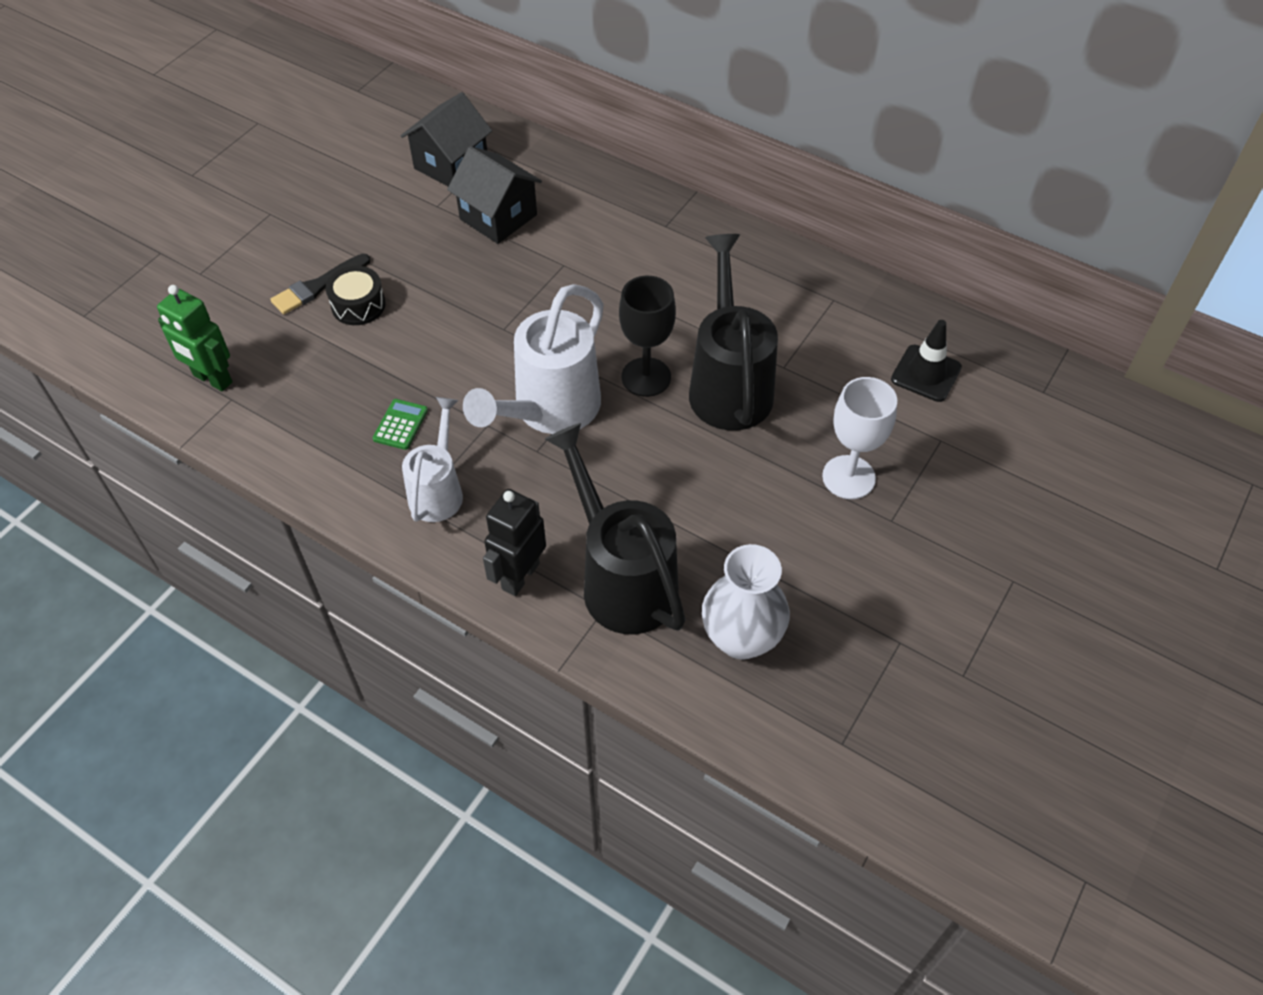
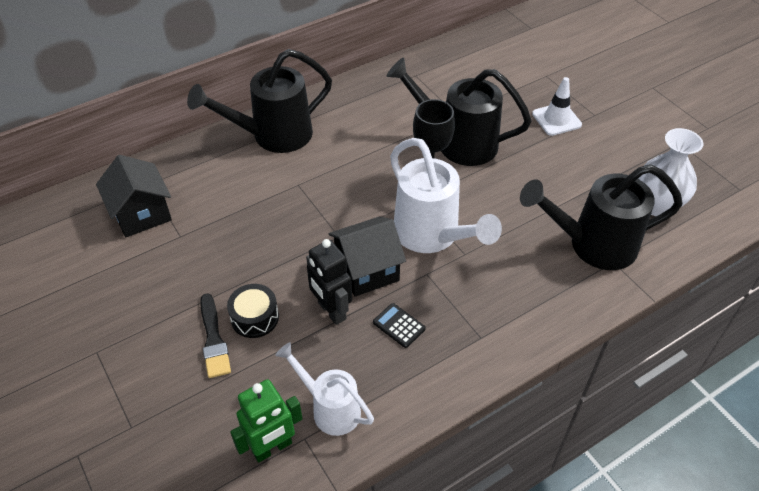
camera: 65 degrees left, 5 degrees down
green calculator [373,399,428,450] -> black calculator [373,303,426,348]
white watering can [402,397,463,522] -> white watering can moved to [275,342,374,436]
black house [447,146,542,244] -> black house moved to [329,216,406,297]
black robot [483,489,546,596] -> black robot moved to [306,239,352,325]
white goblet [822,377,897,499] -> white traffic cone [532,77,582,136]
black traffic cone [891,320,962,402] -> none
none -> black watering can [187,49,332,153]

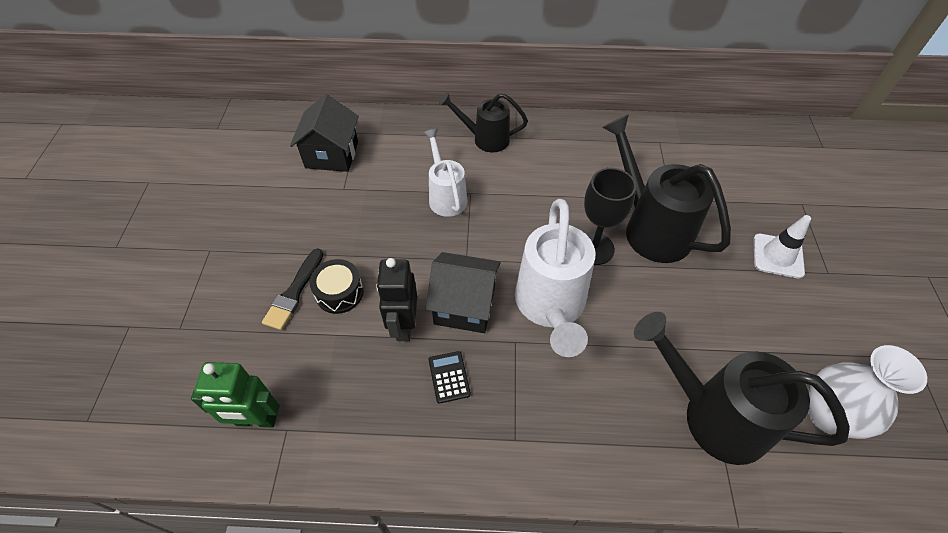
camera: 35 degrees right, 5 degrees up
black watering can [187,49,332,153] -> black watering can [439,92,528,152], size x0.61
white watering can [275,342,374,436] -> white watering can moved to [423,128,467,217]

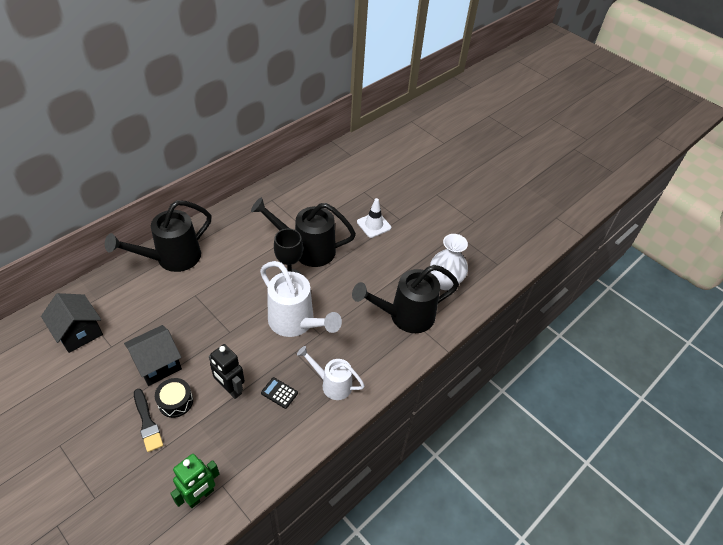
camera: 50 degrees left, 5 degrees down
white watering can [423,128,467,217] -> white watering can moved to [297,346,365,400]
black house [426,252,501,333] -> black house moved to [124,325,182,386]
black watering can [439,92,528,152] -> black watering can [105,200,212,272], size x1.65

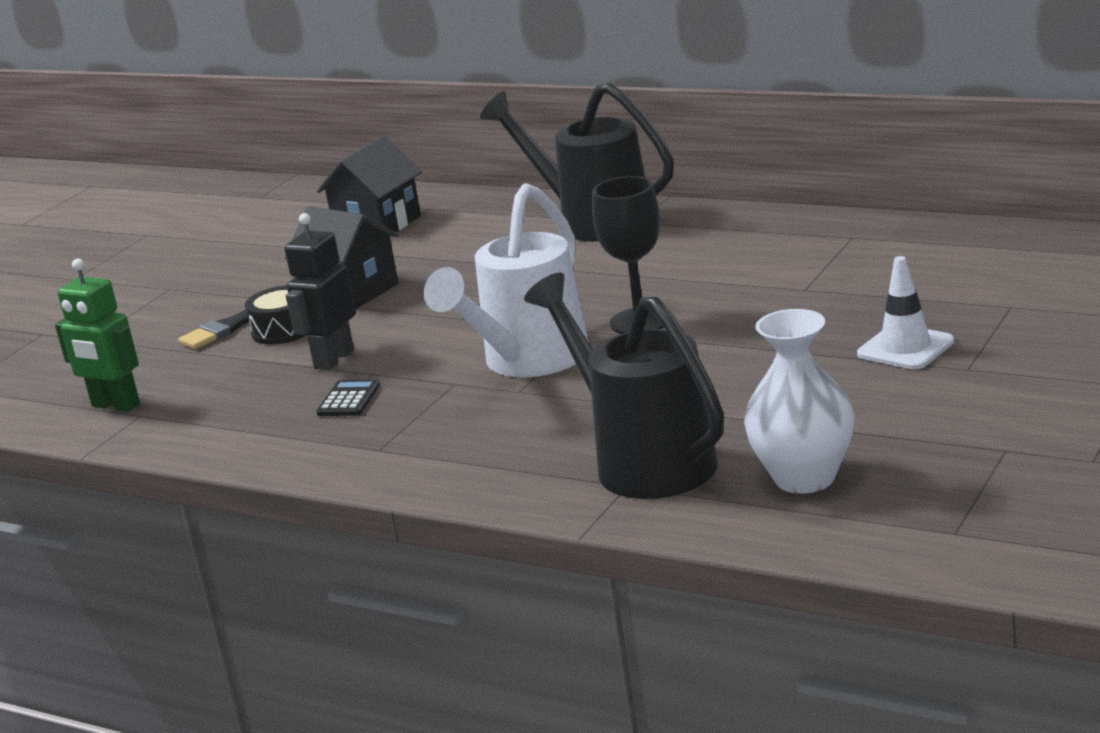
camera: 80 degrees right, 25 degrees down
black watering can [251,197,356,267] -> none
white watering can [297,346,365,400] -> none

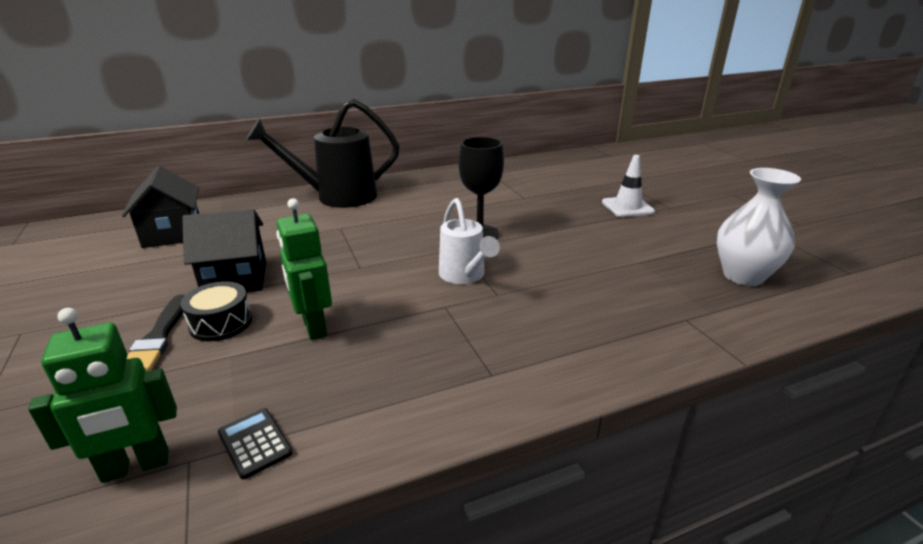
camera: 55 degrees left, 5 degrees up
black robot [285,213,356,370] -> green robot [277,198,332,340]
black calculator [316,379,380,416] -> black calculator moved to [218,408,293,479]
white watering can [424,183,588,378] -> white watering can [439,198,500,284], size x0.61
black watering can [524,272,724,499] -> none

